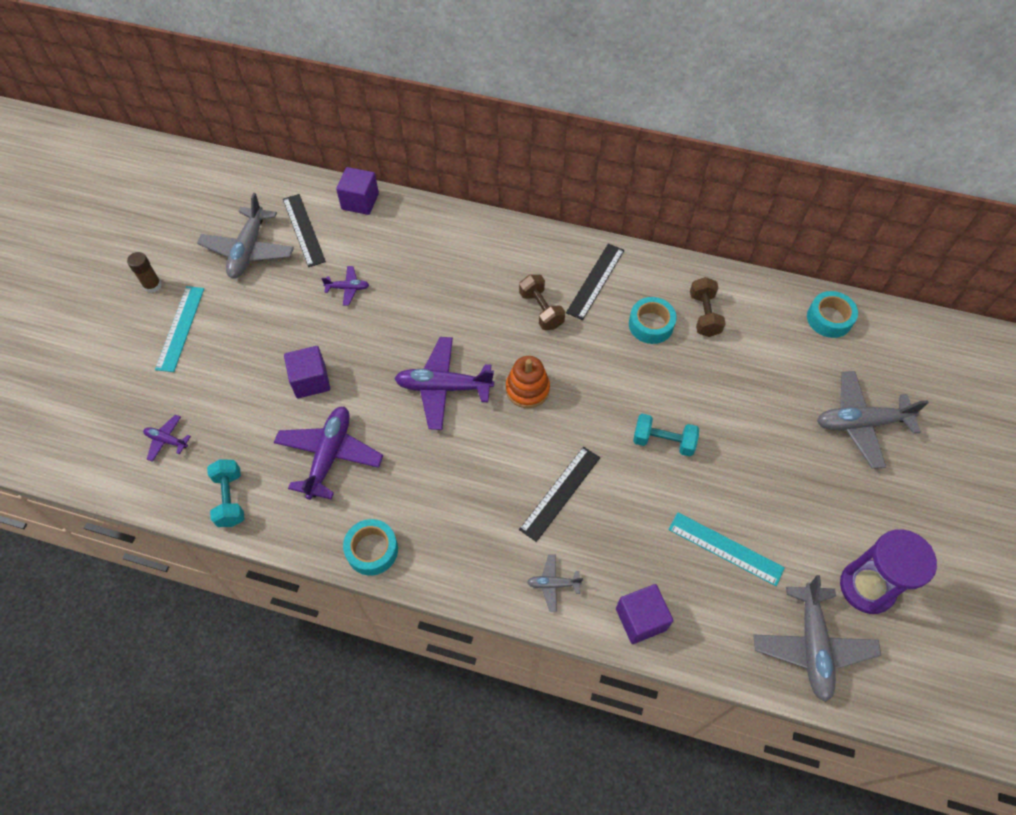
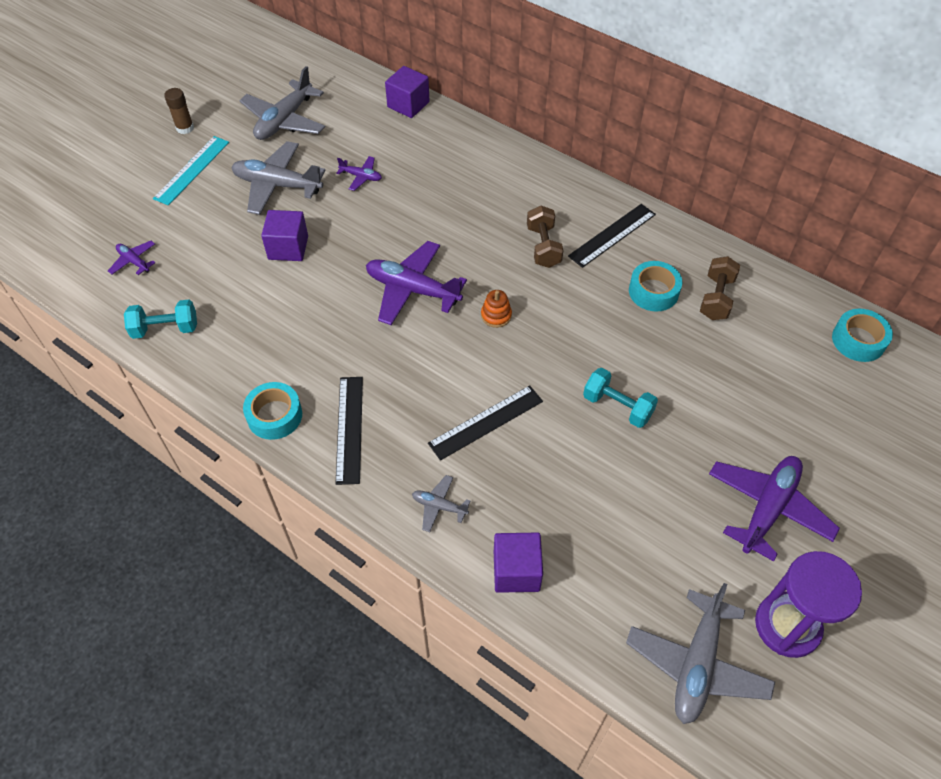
camera: 20 degrees right, 5 degrees down
turquoise dumbbell [207,459,245,527] -> turquoise dumbbell turned 75 degrees clockwise [124,300,197,339]
purple plane [274,407,383,500] -> purple plane moved to [709,456,840,562]
black ruler [283,194,326,267] -> black ruler moved to [335,377,363,485]
orange stacking toy [506,356,550,408] -> orange stacking toy [481,290,512,328], size x0.64
turquoise ruler [669,512,785,586] -> none
grey plane [817,371,929,469] -> grey plane moved to [231,141,326,215]

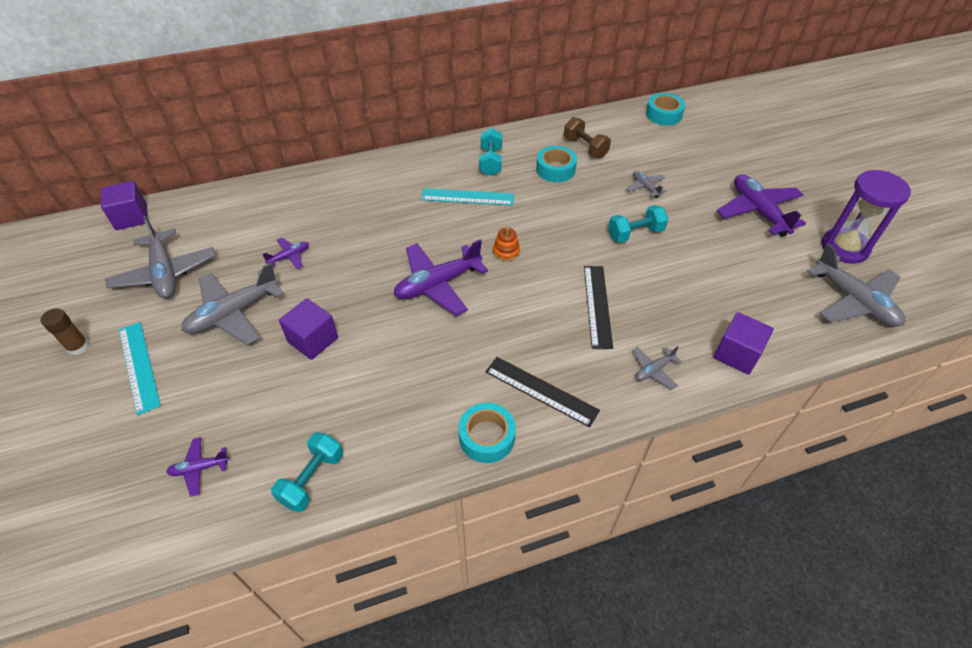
camera: 55 degrees left, 5 degrees down
purple cube [385,66,430,118] -> purple cube moved to [101,181,148,230]
brown dumbbell [527,205,564,268] -> turquoise ruler [421,188,514,206]
black ruler [568,204,656,268] -> turquoise dumbbell [479,128,502,176]
none -> grey plane [626,171,666,198]

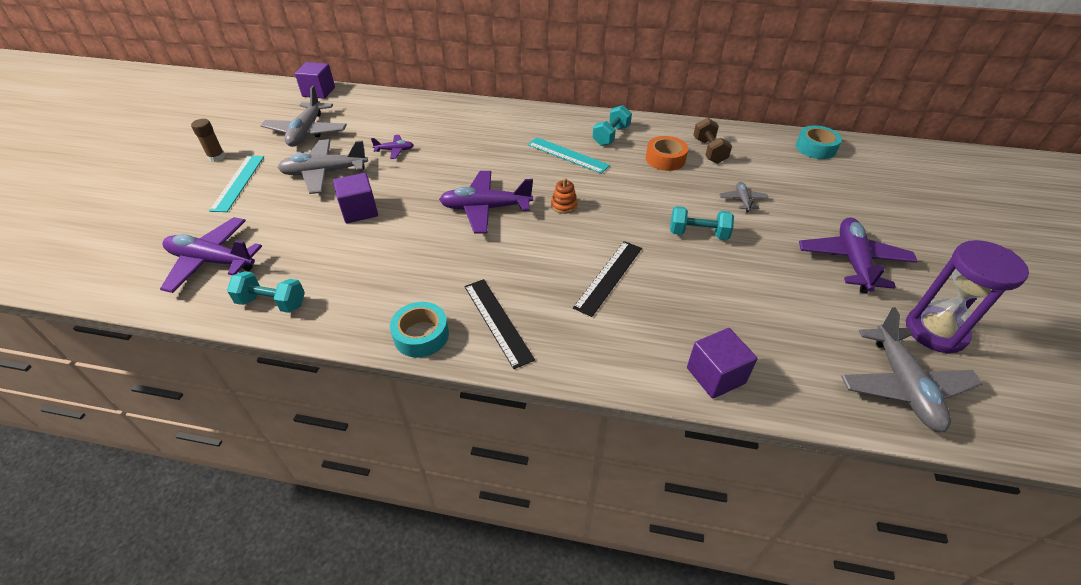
camera: 30 degrees right, 5 degrees down
purple plane [166,437,229,497] -> purple plane [160,217,262,293], size x2.04
turquoise dumbbell [271,432,343,512] -> turquoise dumbbell turned 45 degrees clockwise [227,271,305,313]
turquoise tape [536,146,577,182] -> orange tape [646,136,688,171]
grey plane [632,346,682,389] -> none

